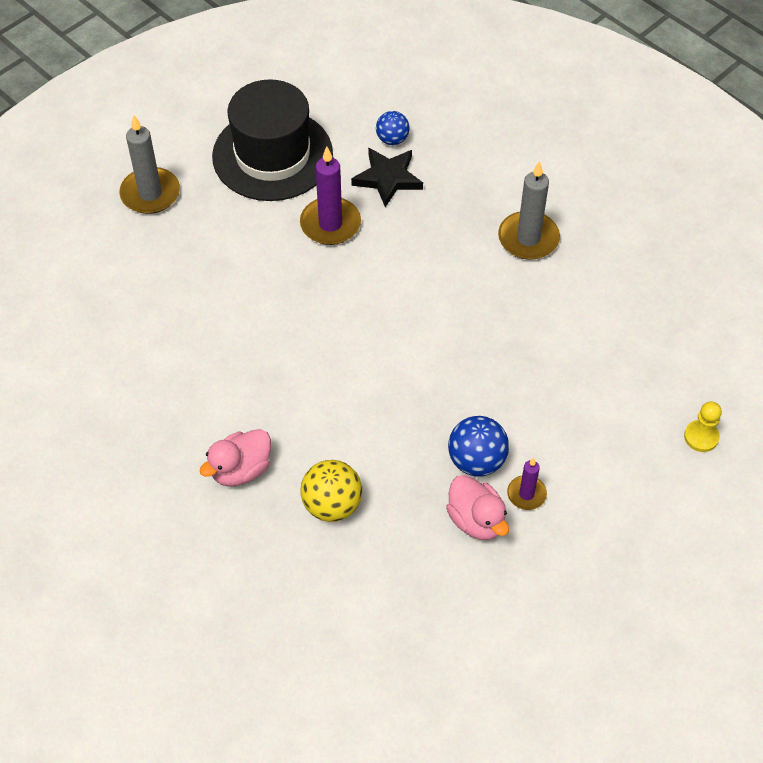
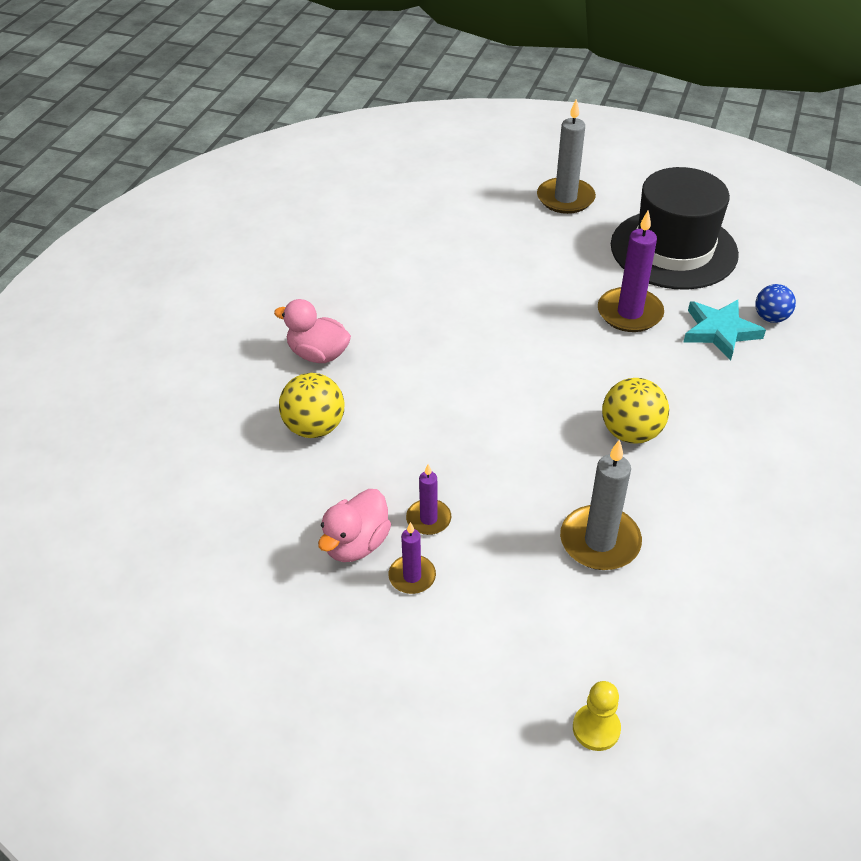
camera: 65 degrees right, 10 degrees down
black star [351,148,423,207] -> turquoise star [684,300,766,361]
blue ball [448,416,509,476] -> purple candle [406,464,451,535]
grey candle [498,161,560,260] -> grey candle moved to [560,439,642,570]
none -> yellow ball [602,378,669,444]

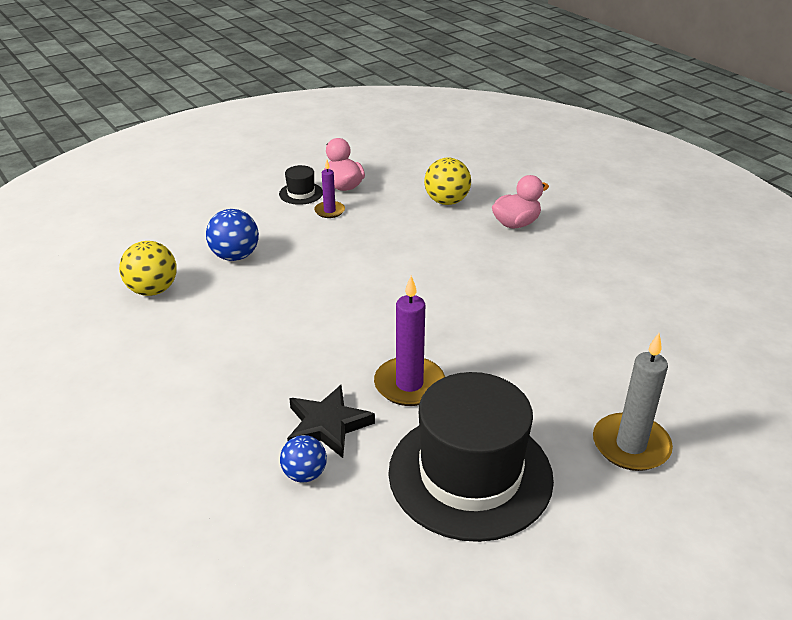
camera: 125 degrees right, 10 degrees down
purple candle [389,522,436,594] -> black hat [279,165,323,205]
grey candle [560,439,642,570] -> blue ball [206,209,259,261]
yellow pawn [573,681,621,751] -> none
yellow ball [602,378,669,444] -> yellow ball moved to [119,241,177,296]
turquoise star [684,300,766,361] -> black star [287,385,375,458]

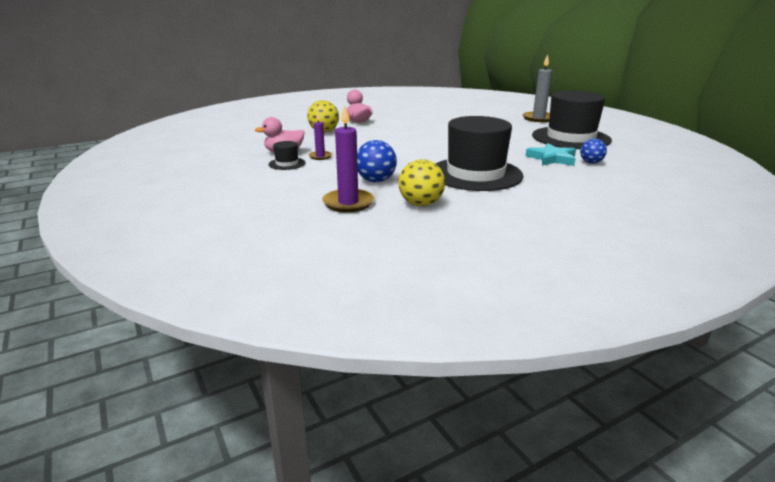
camera: 85 degrees left, 10 degrees down
black star [287,385,375,458] -> turquoise star [526,143,576,166]
purple candle [374,276,445,406] -> purple candle moved to [322,105,374,212]
none -> black hat [436,116,524,191]

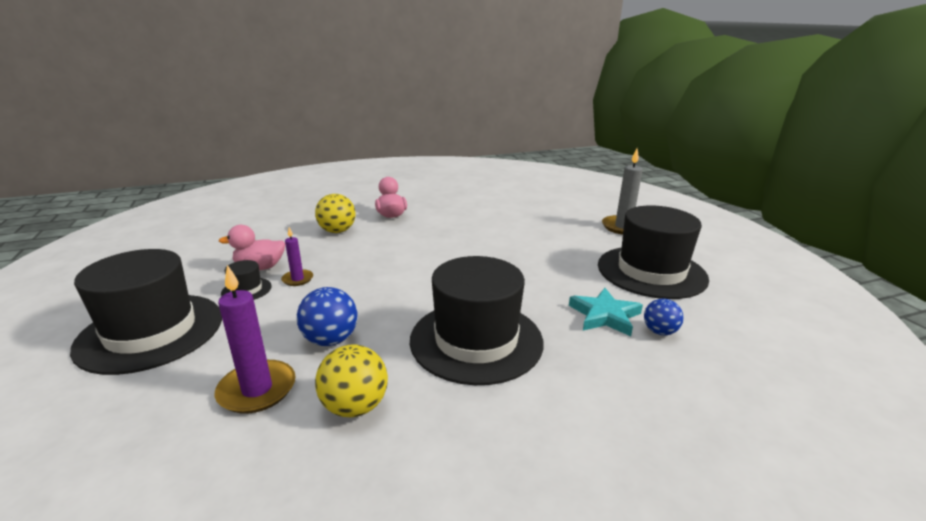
camera: 10 degrees right, 0 degrees up
none -> black hat [70,249,222,375]

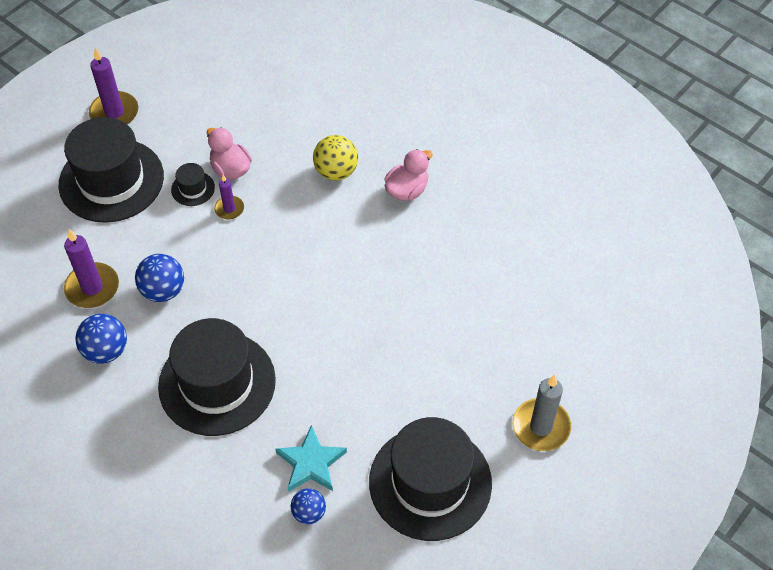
camera: 60 degrees right, 30 degrees up
yellow ball [315,344,388,417] -> blue ball [75,314,127,364]
none -> purple candle [89,47,138,125]

